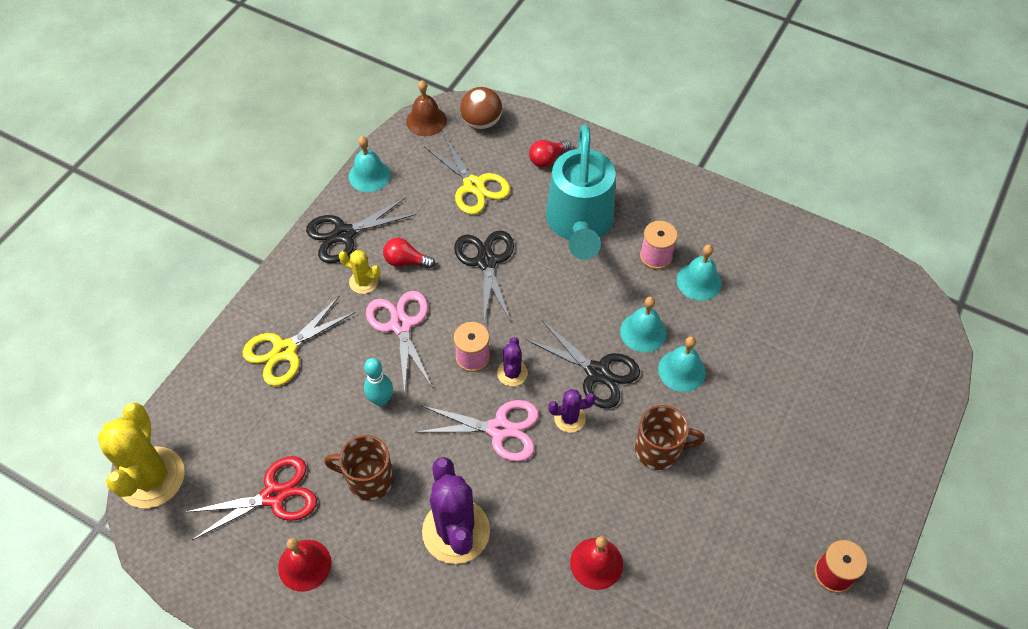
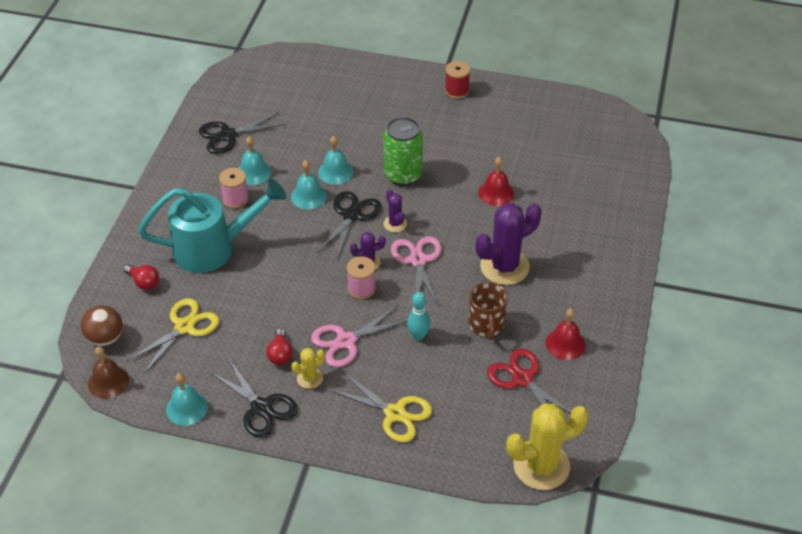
camera: 105 degrees left, 10 degrees down
yellow cactus [339,250,381,294] -> yellow cactus turned 45 degrees clockwise [292,348,325,389]
black scissors [454,231,514,322] -> black scissors moved to [199,113,286,154]
brown mug [635,405,705,470] -> green can [384,117,423,186]

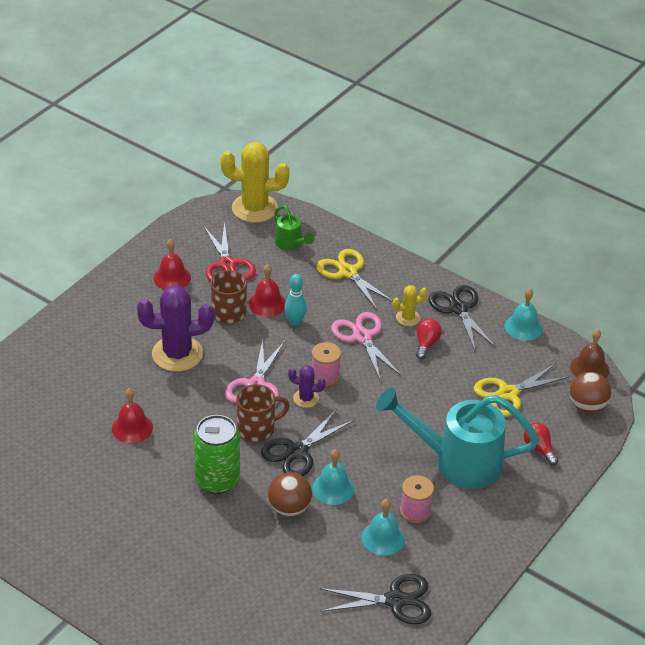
camera: 160 degrees left, 5 degrees down
pink scissors [311,306,407,367] -> pink scissors turned 105 degrees counterclockwise [331,312,401,381]
turquoise bell [318,136,353,185] -> brown ball [268,472,312,516]
purple cactus [384,189,407,232] -> brown mug [236,384,290,441]
red spool [445,61,470,99] -> none
none -> red bell [249,264,286,317]
none -> green watering can [274,205,314,250]

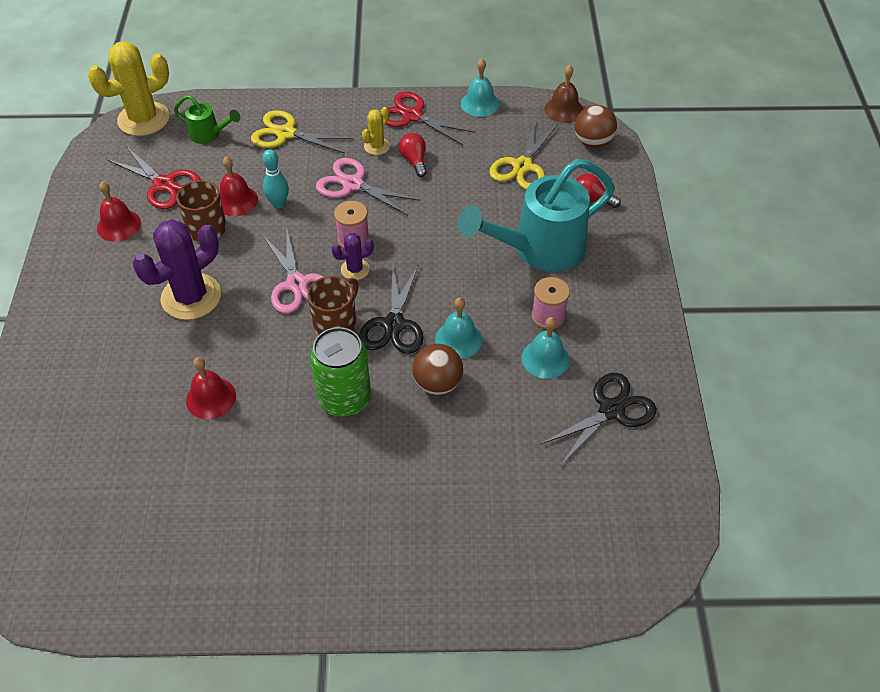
camera: 35 degrees left, 10 degrees up
black scissors [428,285,496,352] -> red scissors [380,92,475,145]

